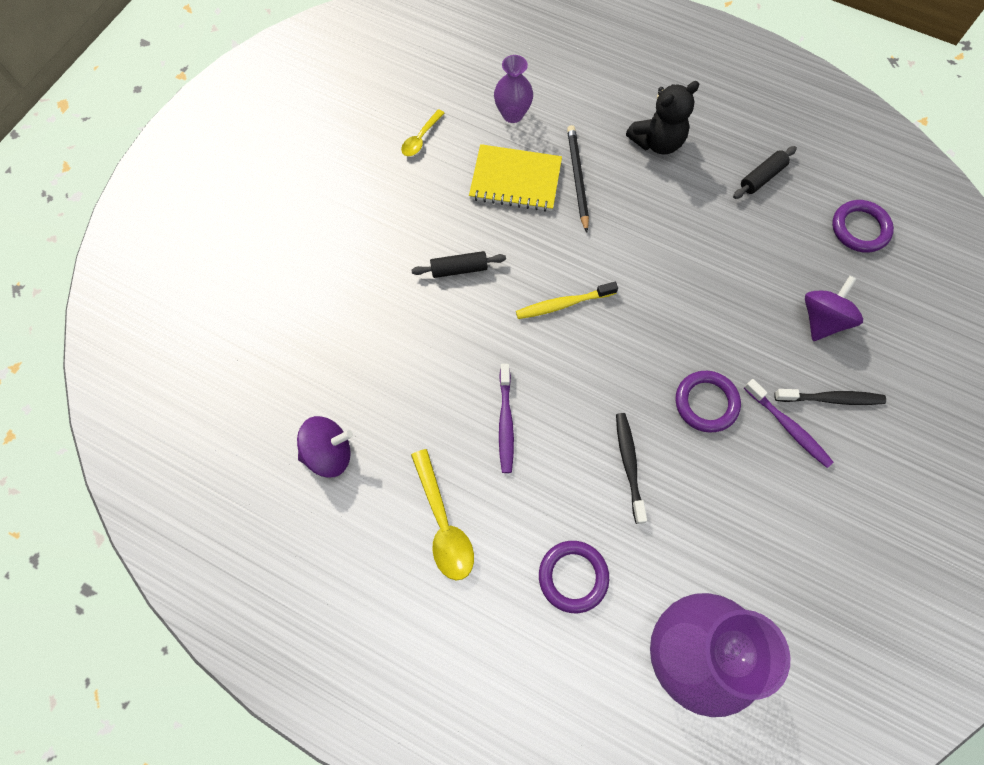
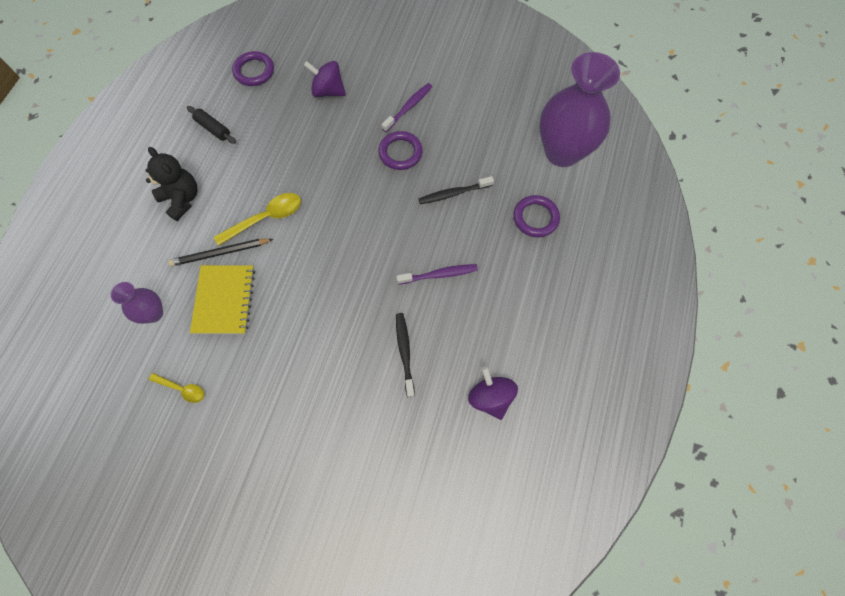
camera: 100 degrees left, 0 degrees up
black rolling pin [411,251,506,278] -> none
yellow spoon [411,449,474,580] -> yellow spoon moved to [214,193,301,246]
yellow toothbrush [516,282,618,319] -> none
black toothbrush [774,389,886,405] -> black toothbrush moved to [396,313,415,397]

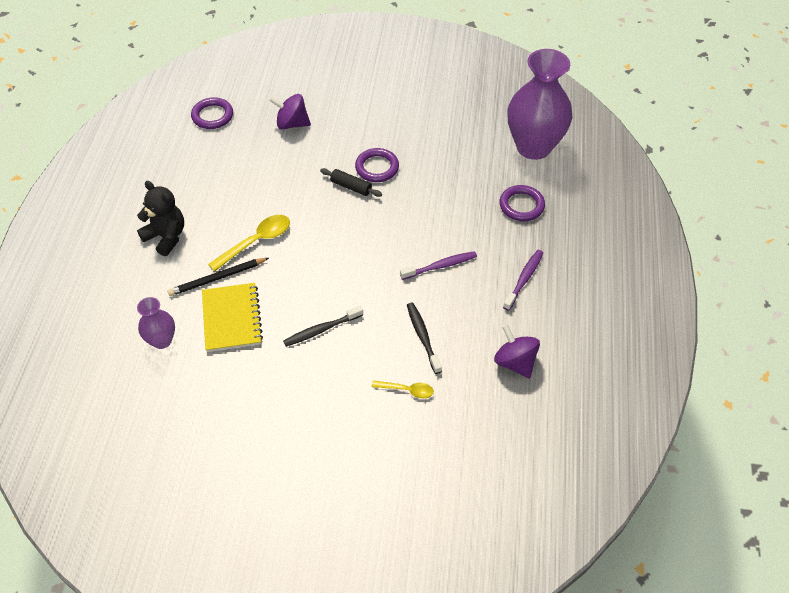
camera: 10 degrees left, 15 degrees down
yellow spoon [149,373,204,403] -> yellow spoon moved to [371,380,434,398]
black rolling pin [187,106,236,144] -> black rolling pin moved to [320,168,382,197]
purple toothbrush [381,83,432,132] -> purple toothbrush moved to [503,250,543,311]
black toothbrush [418,176,494,204] -> black toothbrush moved to [283,306,363,347]

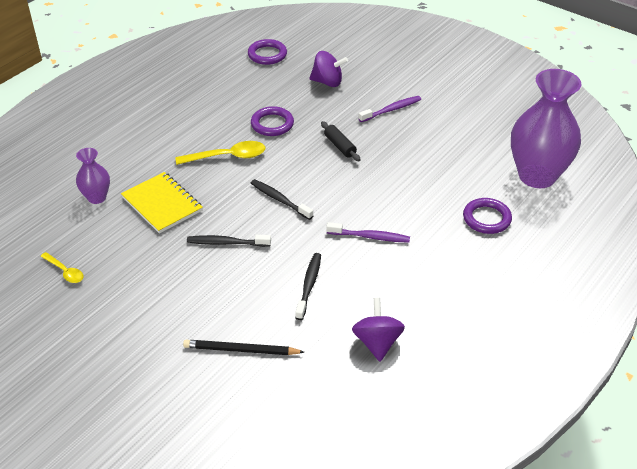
camera: 30 degrees right, 10 degrees down
black teddy bear [137,181,184,256] -> none
black pencil [167,258,269,296] -> black pencil moved to [183,340,304,355]
yellow notebook [202,283,263,352] -> yellow notebook turned 60 degrees counterclockwise [121,172,203,234]
purple spinning top [269,94,311,130] -> purple spinning top turned 150 degrees clockwise [309,51,348,87]
purple ring [355,148,399,182] -> purple ring moved to [251,106,294,136]
yellow spoon [371,380,434,398] -> yellow spoon moved to [40,252,83,283]
purple toothbrush [503,250,543,311] -> purple toothbrush moved to [358,96,421,122]
none -> black toothbrush [251,179,313,220]

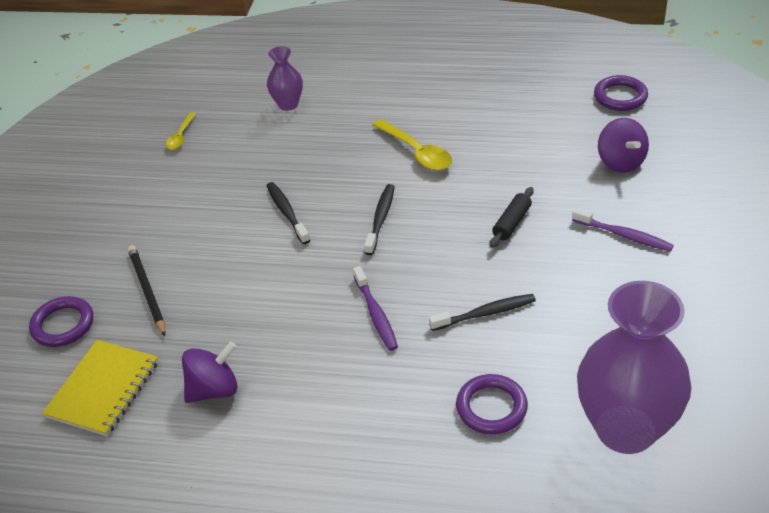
camera: 65 degrees right, 0 degrees up
yellow notebook [121,172,203,234] -> yellow notebook moved to [42,340,158,436]
purple ring [251,106,294,136] -> purple ring moved to [29,296,93,347]
black toothbrush [295,253,321,320] -> black toothbrush moved to [429,294,536,331]

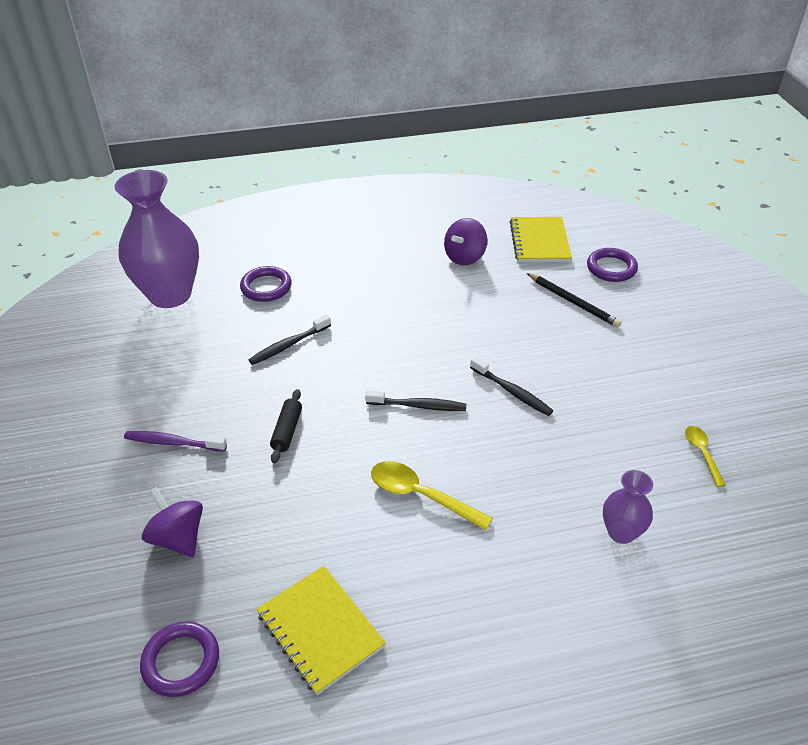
camera: 155 degrees right, 0 degrees up
purple toothbrush [353,266,398,351] -> none
black toothbrush [364,184,395,255] -> black toothbrush turned 75 degrees counterclockwise [365,390,466,411]
none -> yellow notebook [257,566,386,695]

